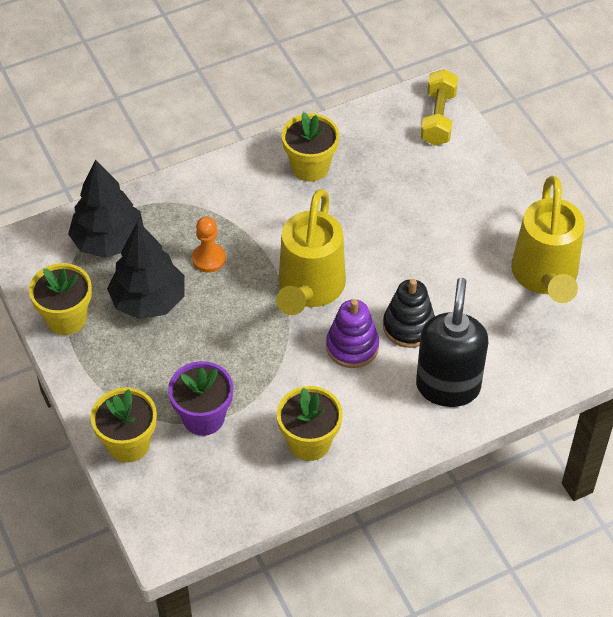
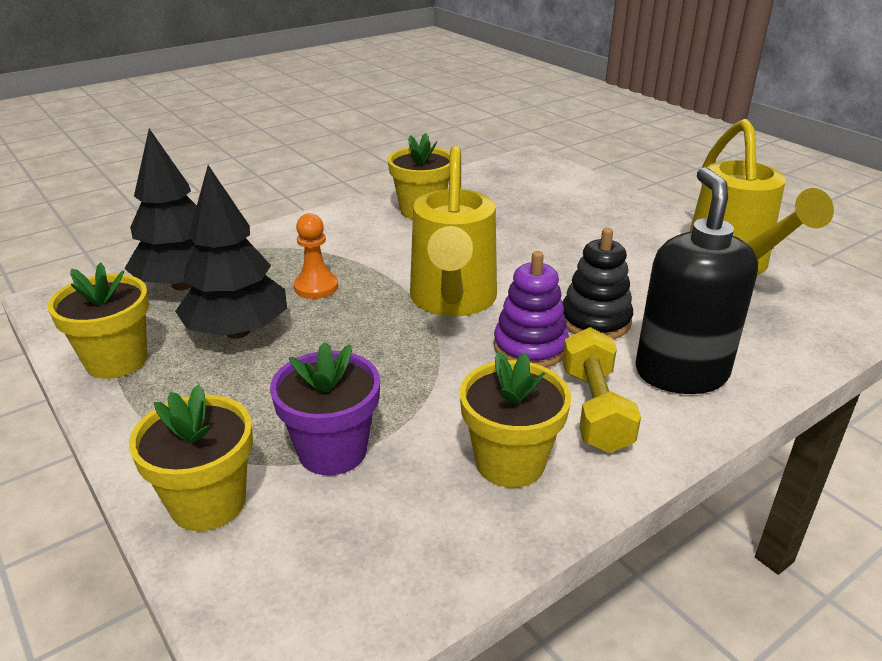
camera: 10 degrees left, 20 degrees down
yellow dumbbell [421,69,458,146] -> yellow dumbbell moved to [562,327,641,453]

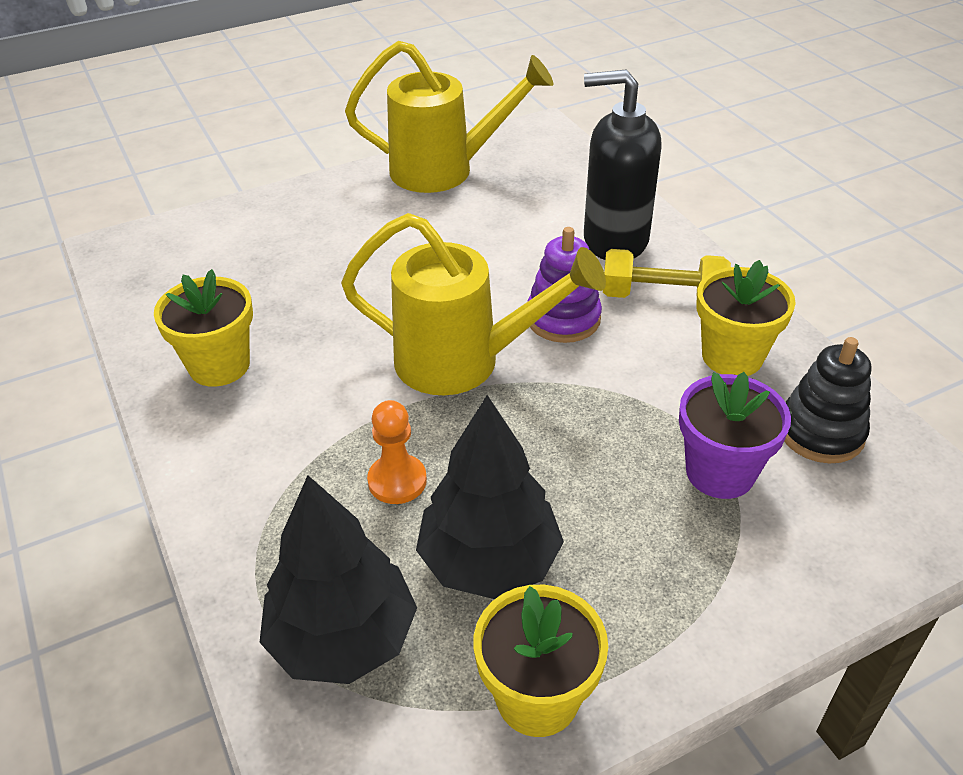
camera: 80 degrees left, 10 degrees up
yellow flower pot [129,384,253,531] -> none
black stacking toy [563,228,633,339] -> black stacking toy moved to [784,337,871,463]

